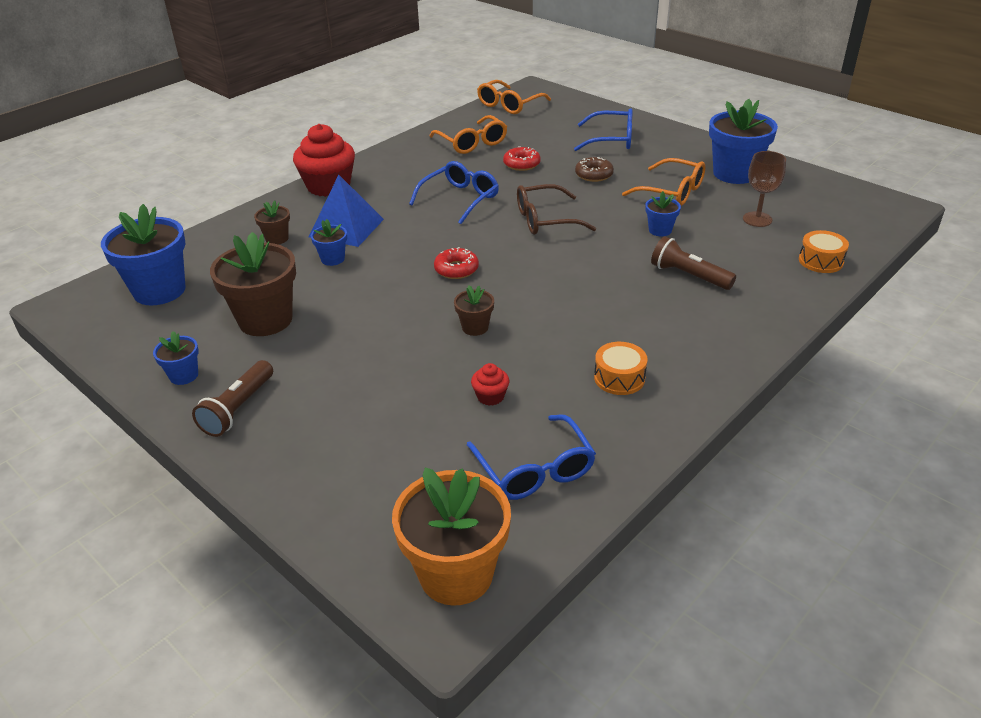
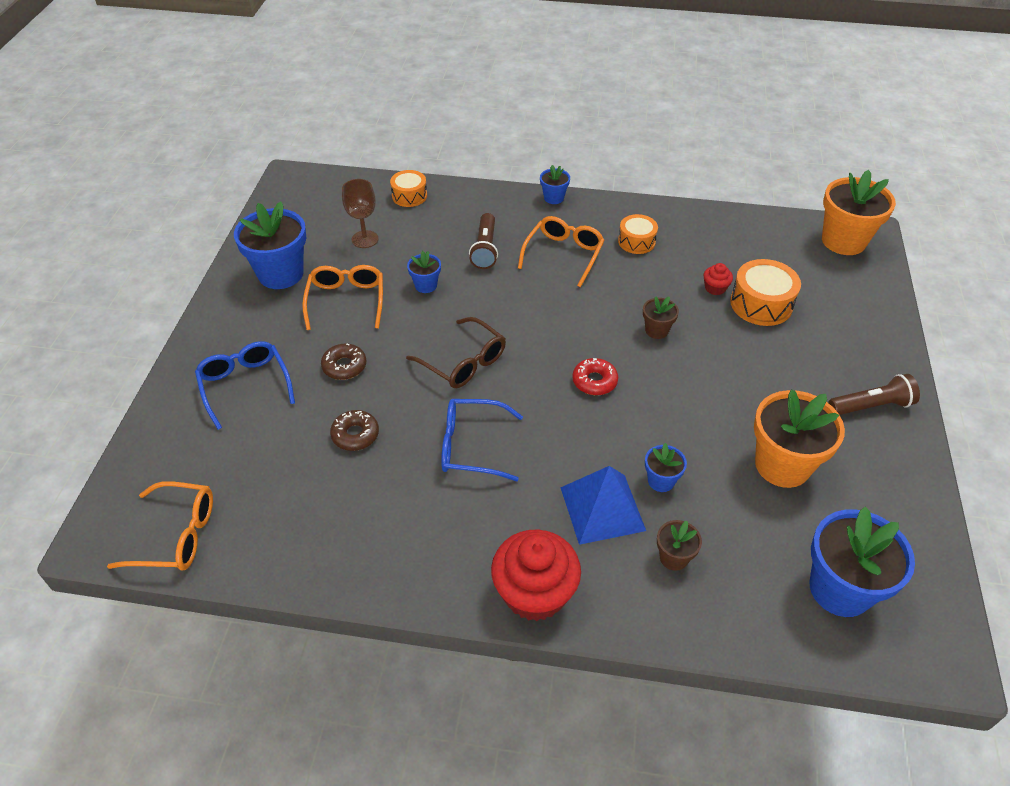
camera: 125 degrees left, 10 degrees up
blue flower pot [153,331,199,385] -> blue flower pot moved to [540,165,570,204]
brown flower pot [210,232,296,336] -> orange flower pot [754,389,845,488]
orange glasses [429,115,507,154] -> orange glasses moved to [518,216,605,287]
blue glasses [467,414,596,500] -> none
red donut [503,147,541,171] -> brown donut [330,410,379,451]
none -> orange drum [730,259,801,326]

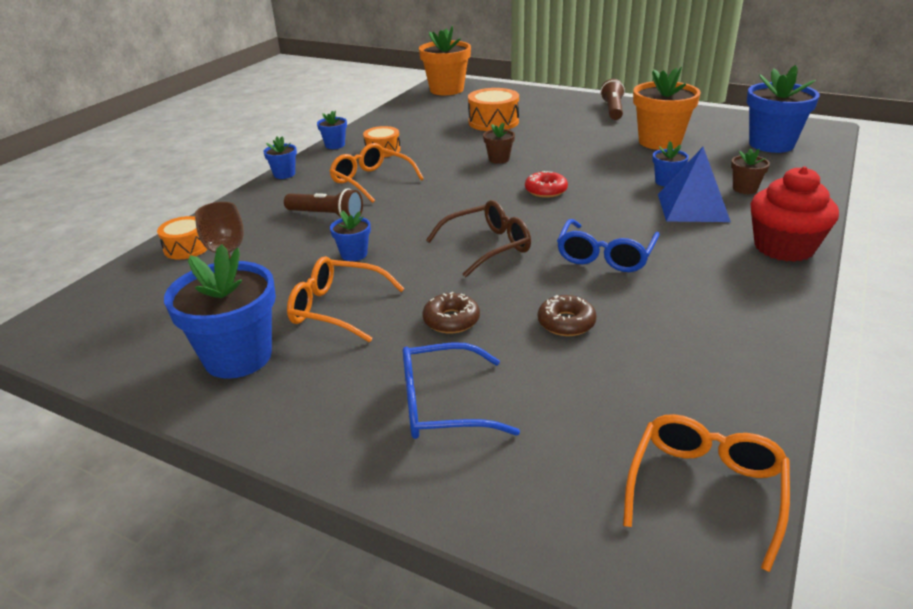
camera: 70 degrees left, 15 degrees down
red cupcake [704,263,733,295] -> none
none -> blue flower pot [317,110,347,149]

